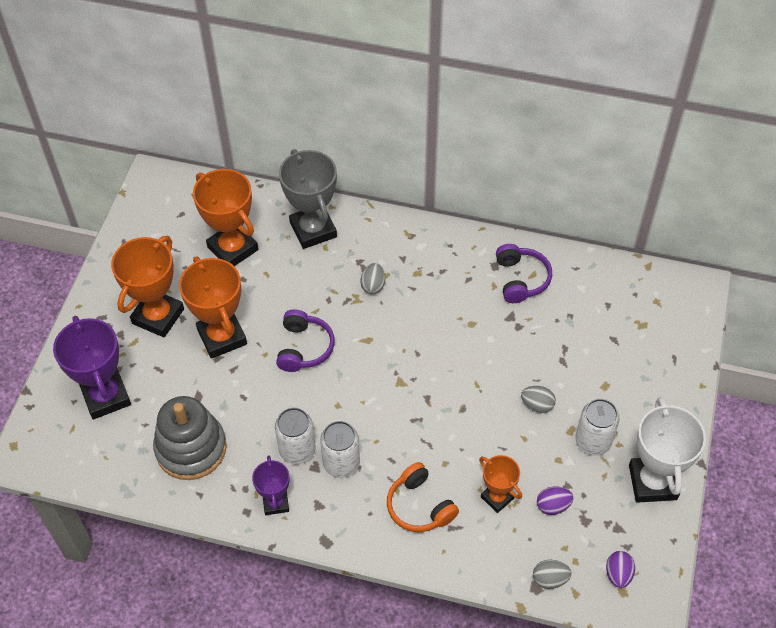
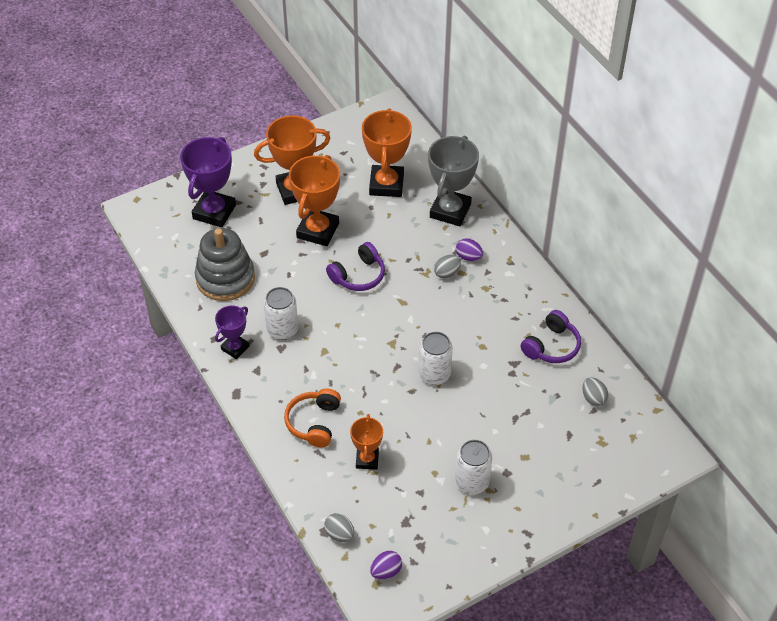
camera: 45 degrees right, 5 degrees down
white can [320,421,360,478] -> white can moved to [419,332,453,385]
grey egg [521,386,556,413] -> grey egg moved to [583,377,609,407]
purple egg [537,486,573,515] -> purple egg moved to [456,238,483,261]
white trophy [629,397,706,503] -> none

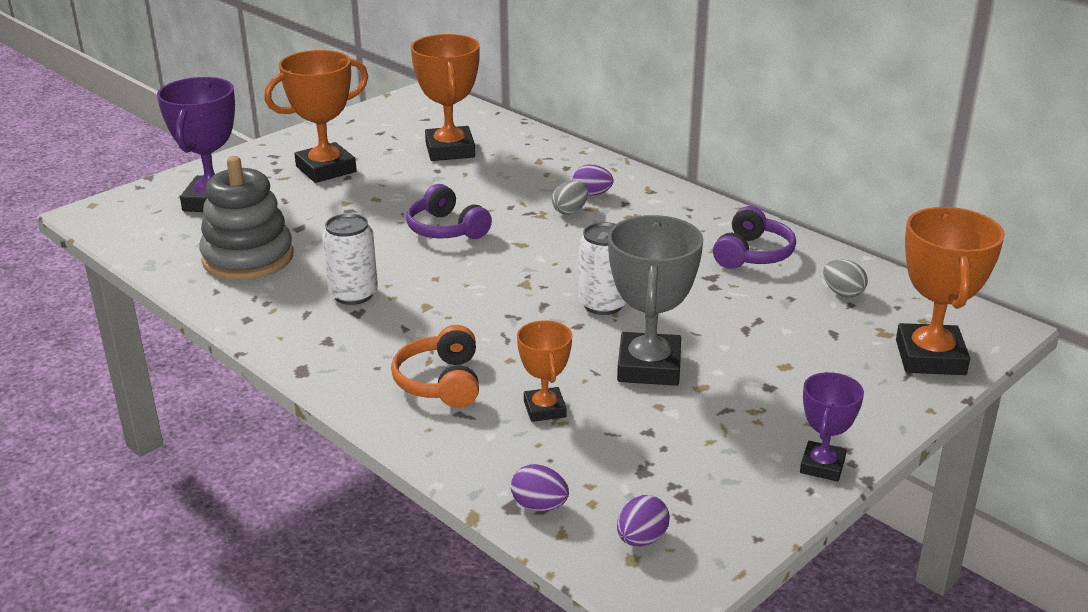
camera: 15 degrees left, 20 degrees down
purple trophy [215,305,249,359] -> purple trophy moved to [800,372,864,482]
orange trophy [289,155,340,246] -> orange trophy moved to [896,207,1005,375]
grey egg [324,513,354,542] -> purple egg [511,464,569,511]
purple headphones [326,242,385,291] -> purple headphones turned 105 degrees clockwise [406,184,492,239]
grey trophy [428,136,479,226] -> grey trophy moved to [608,215,703,386]
white can [455,440,492,494] -> none

